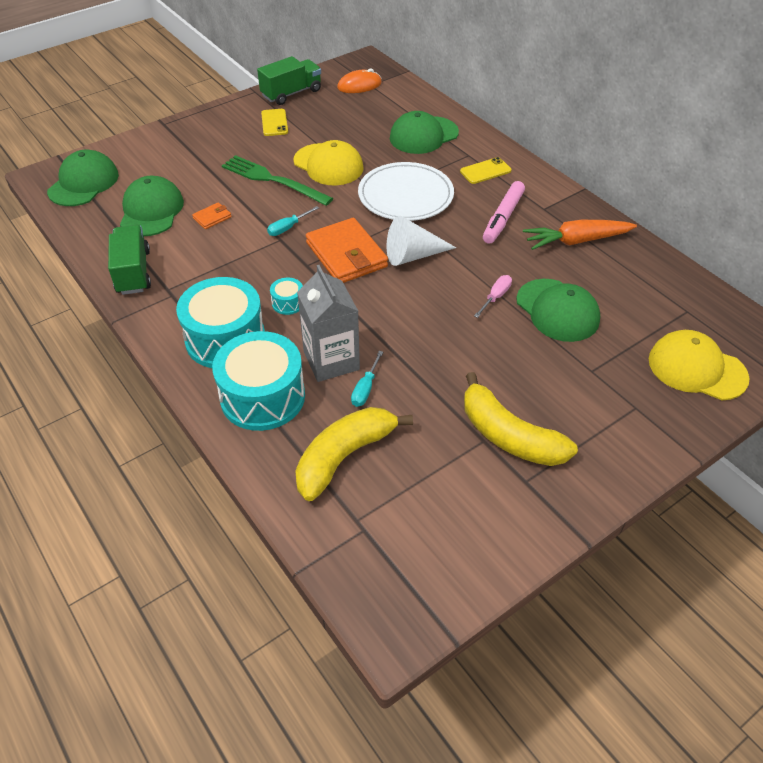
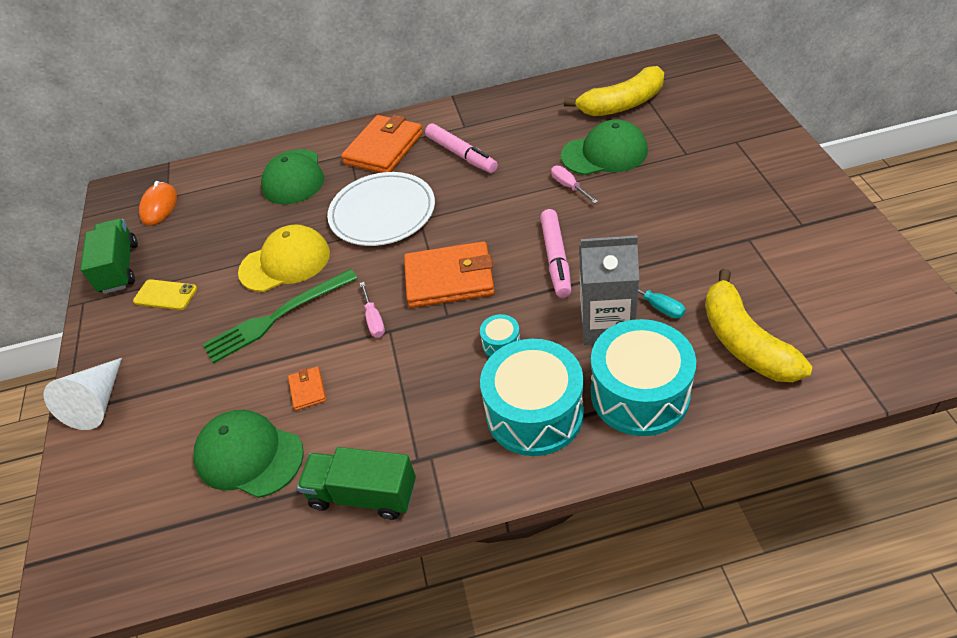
camera: 60 degrees left, 0 degrees up
green cap [47,150,119,206] -> none
turquoise screwdriver [267,206,319,236] -> pink screwdriver [360,282,385,338]
white cone [387,216,456,266] -> white cone moved to [43,358,122,430]
yellow phone [460,157,511,184] -> orange wallet [341,115,423,173]
yellow banana [464,372,578,466] -> yellow banana moved to [564,66,664,116]
orange carrot [523,220,637,250] -> none
yellow cap [649,330,749,400] -> none
none -> pink marker [540,209,571,298]

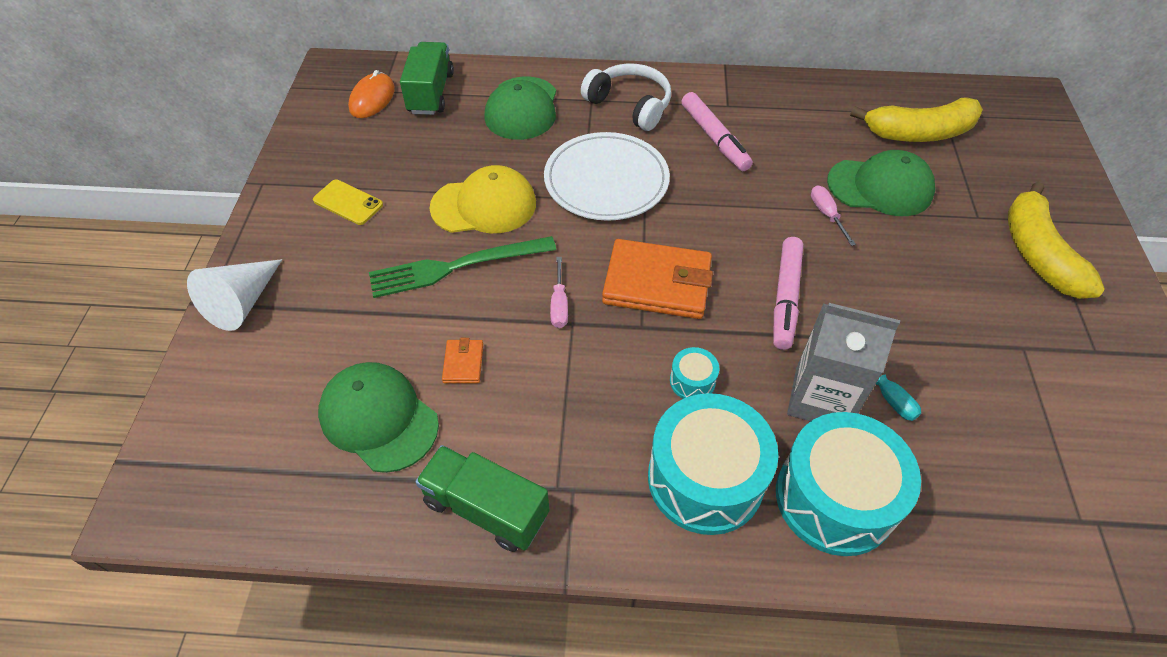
camera: 10 degrees right, 5 degrees up
green truck [80,219,138,294] -> green truck moved to [400,42,454,115]
orange wallet [341,115,423,173] -> white headphones [581,63,671,131]
yellow banana [705,269,812,382] -> yellow banana moved to [1008,182,1105,299]

